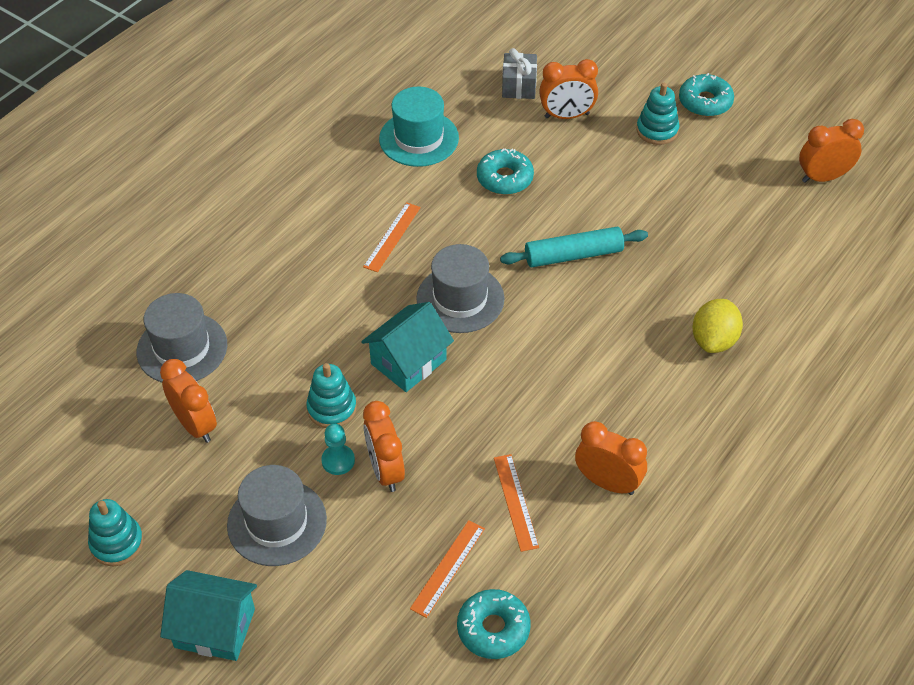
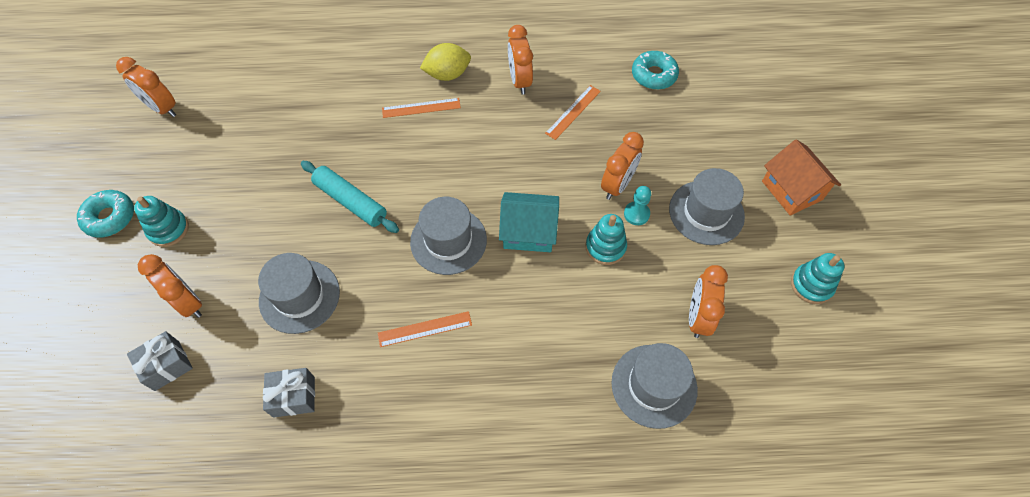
camera: 130 degrees left, 10 degrees up
turquoise house [160,570,257,661] -> orange house [762,139,841,216]
turquoise hat [379,87,459,167] -> grey gift [263,368,315,418]
orange ruler [410,520,485,618] -> orange ruler moved to [382,98,461,118]
turquoise donut [477,148,534,195] -> grey hat [258,253,340,334]
yellow lemon [692,299,743,353] -> yellow lemon moved to [420,43,471,81]

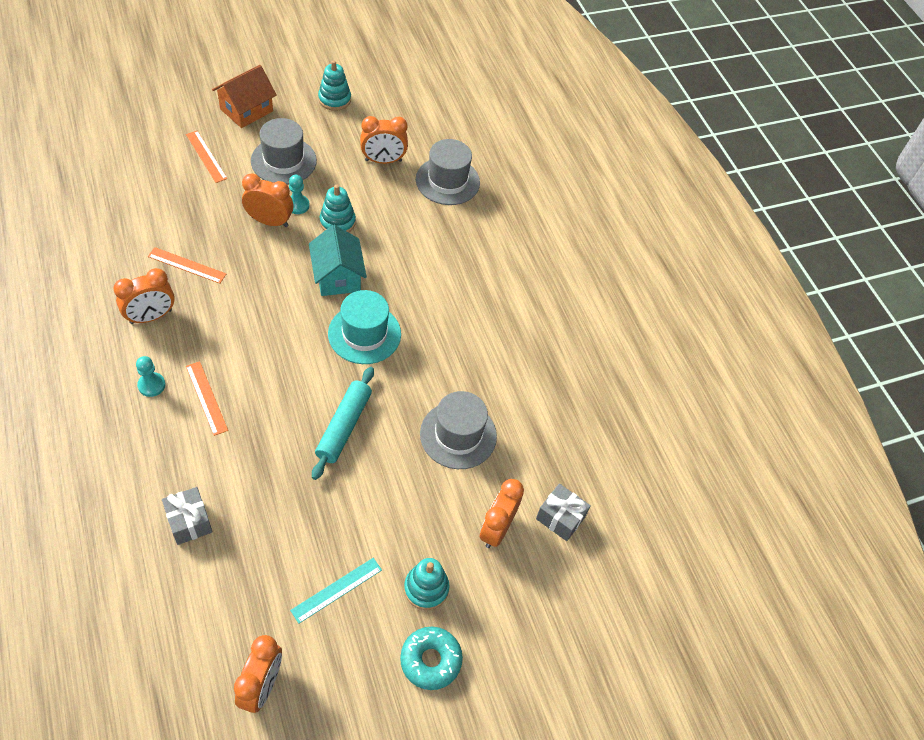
camera: 115 degrees left, 5 degrees down
grey gift [263,368,315,418] -> grey gift moved to [162,487,213,545]
orange ruler [378,311,472,347] -> orange ruler moved to [186,131,228,183]
grey hat [410,197,487,275] -> turquoise hat [328,290,401,364]
yellow lemon [420,43,471,81] -> turquoise pawn [136,356,165,397]
turquoise donut [632,51,679,90] -> none
none -> turquoise ruler [290,558,382,624]

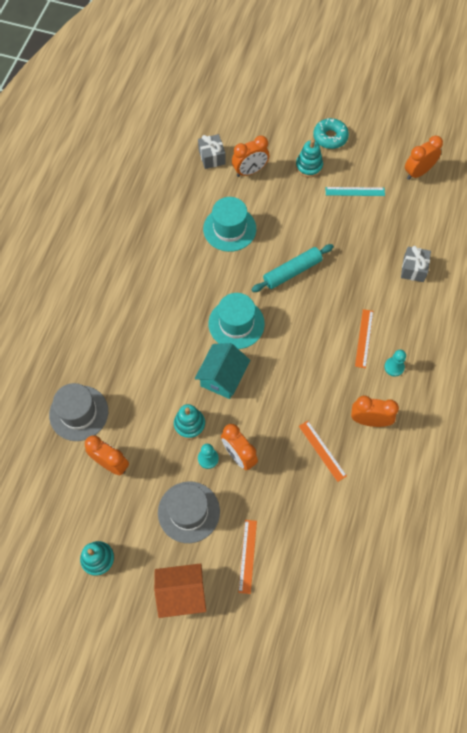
camera: 135 degrees left, 10 degrees up
grey hat [420,391,497,469] -> turquoise hat [203,197,256,252]

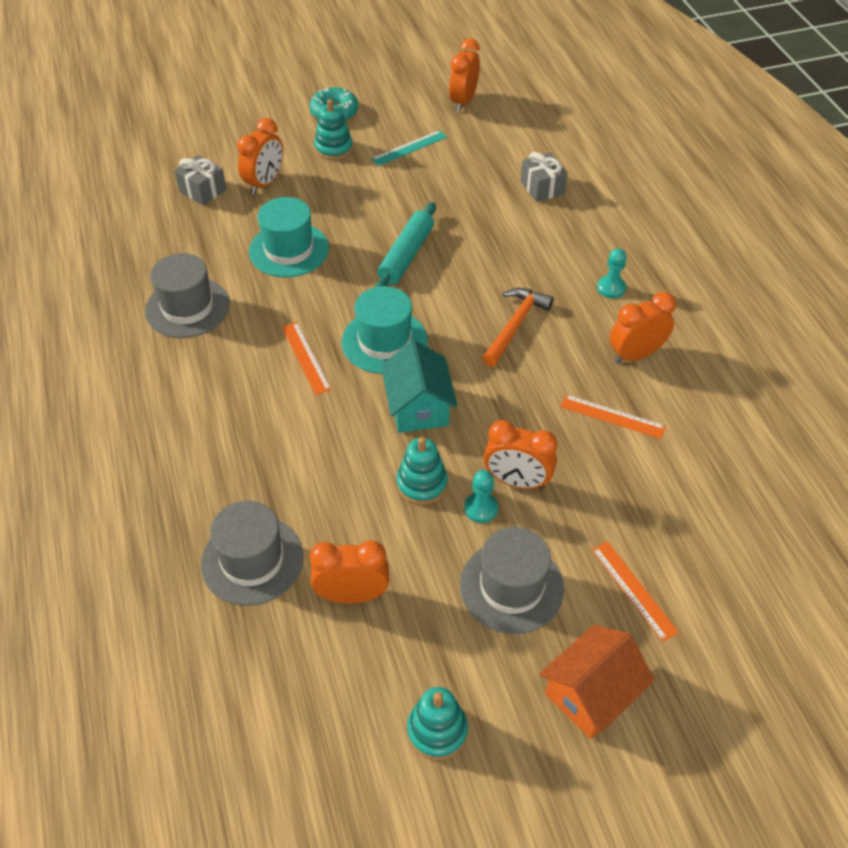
camera: 35 degrees left, 15 degrees down
orange ruler [355,309,373,368] -> orange ruler moved to [282,322,332,395]
none -> grey hat [145,253,230,338]
none -> orange hammer [482,288,554,367]

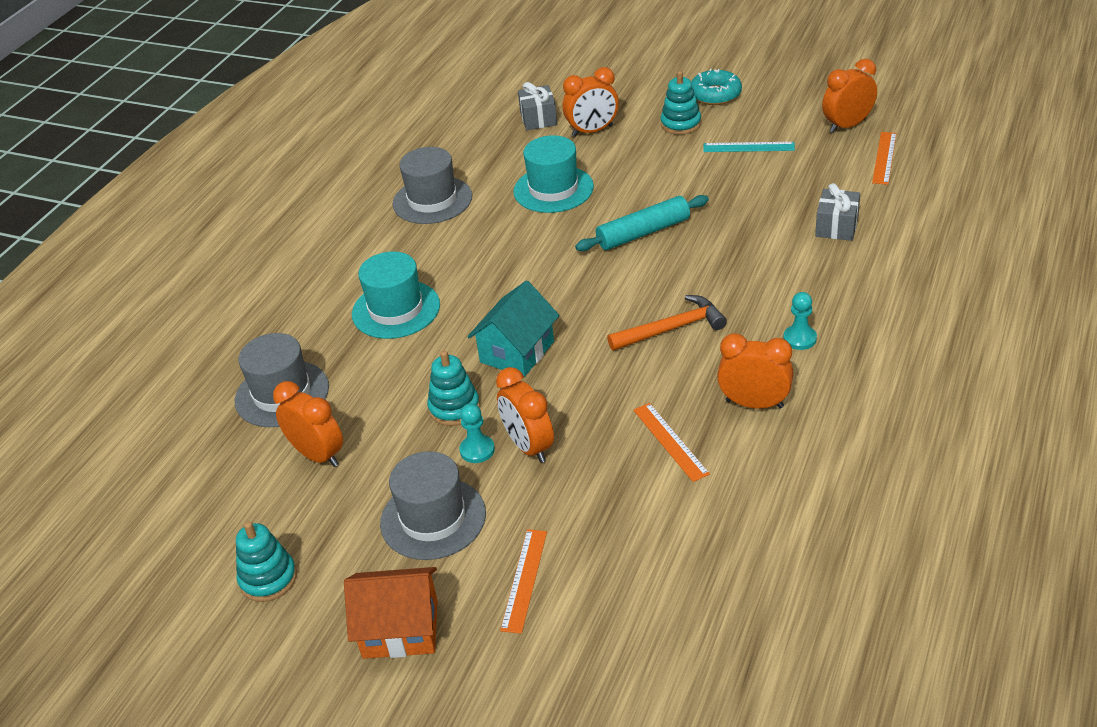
camera: 45 degrees right, 10 degrees down
orange ruler [282,322,332,395] -> orange ruler moved to [872,132,897,185]
turquoise hat [342,286,428,374] -> turquoise hat moved to [352,251,440,339]

